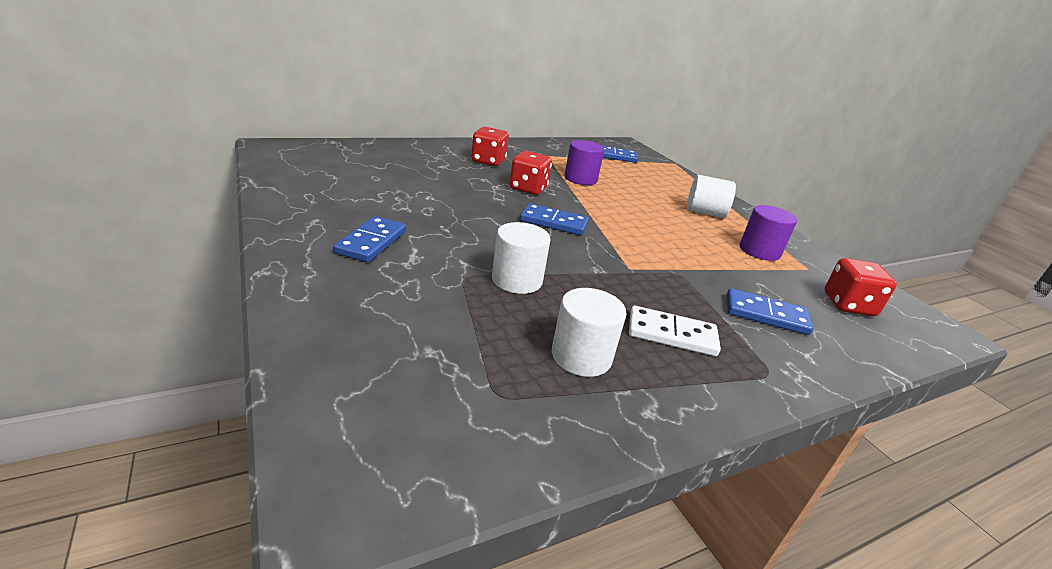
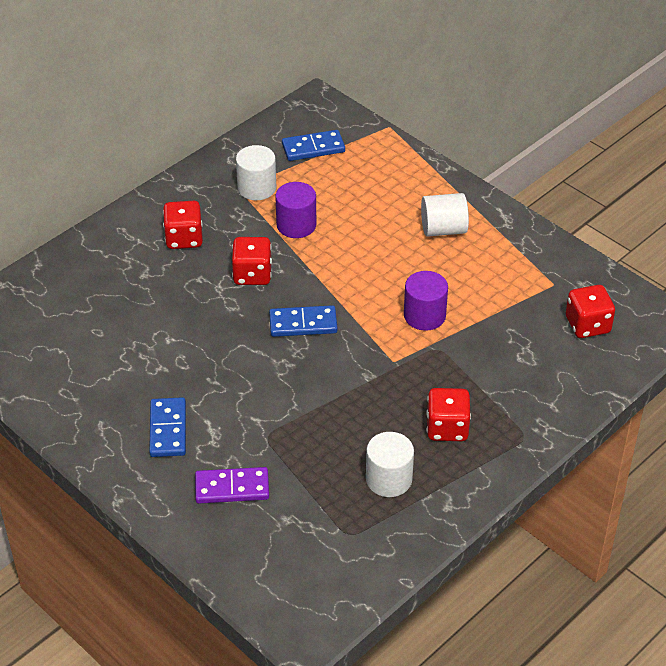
camera: 15 degrees left, 15 degrees up
white cylinder [492,222,550,294] -> white cylinder moved to [236,145,276,200]
white domino [629,306,721,356] -> red dice [426,388,471,441]
blue domino [727,288,813,335] -> none
purple cylinder [740,205,797,261] -> purple cylinder moved to [404,271,448,331]
none -> purple domino [195,467,269,503]

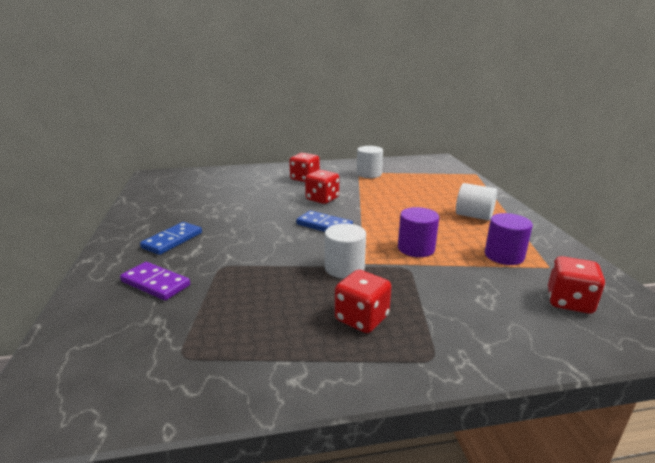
camera: 35 degrees right, 20 degrees down
purple cylinder [275,182,316,238] -> purple cylinder moved to [485,213,533,265]
blue domino [282,130,345,161] -> none
white cylinder [366,432,414,497] -> white cylinder moved to [325,223,366,279]

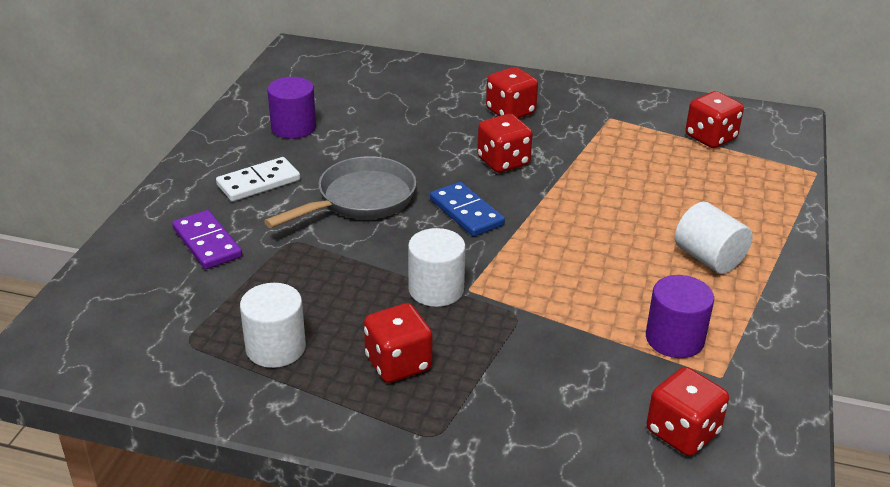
camera: 25 degrees right, 10 degrees up
blue domino [140,222,202,255] -> white domino [216,157,300,202]
white cylinder [357,146,383,178] -> white cylinder moved to [240,283,306,368]
purple cylinder [398,207,439,257] -> purple cylinder moved to [267,77,316,139]
none -> grey pan [264,156,416,228]
none -> red dice [685,91,744,148]

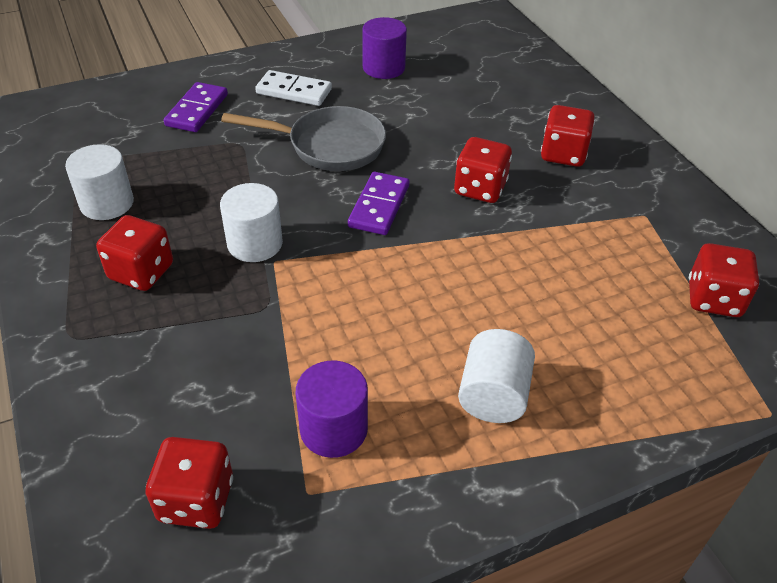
camera: 50 degrees right, 10 degrees up
blue domino [430,182,505,237] -> purple domino [348,172,409,235]

